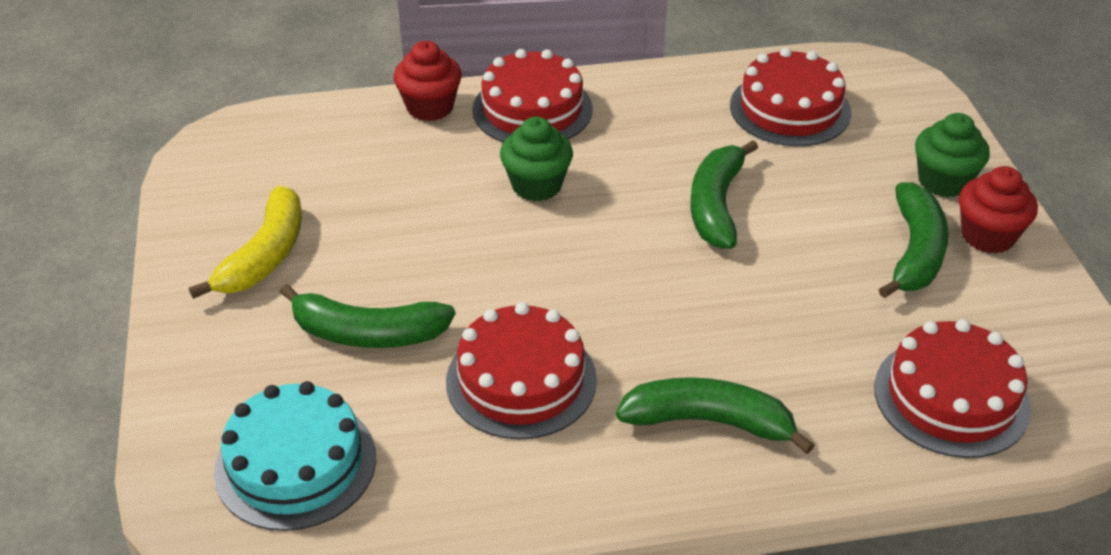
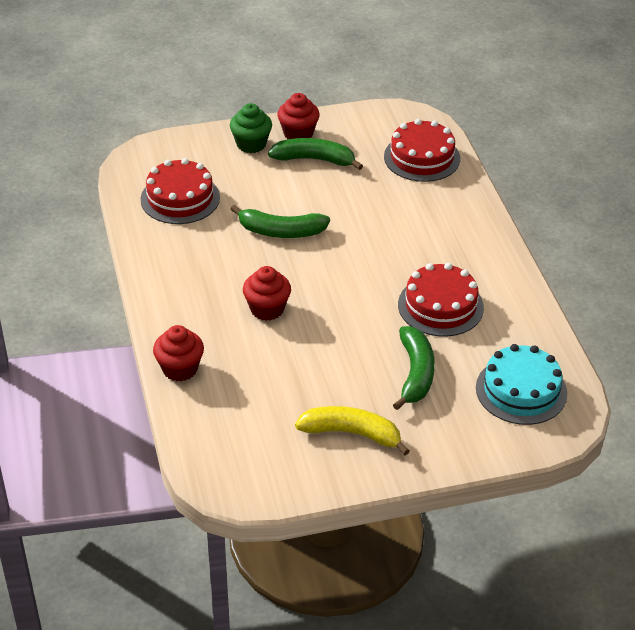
camera: 95 degrees left, 0 degrees up
red cake [472,49,593,142] -> none
green cupcake [500,117,573,201] -> red cupcake [243,266,291,321]
green banana [616,377,815,454] -> none

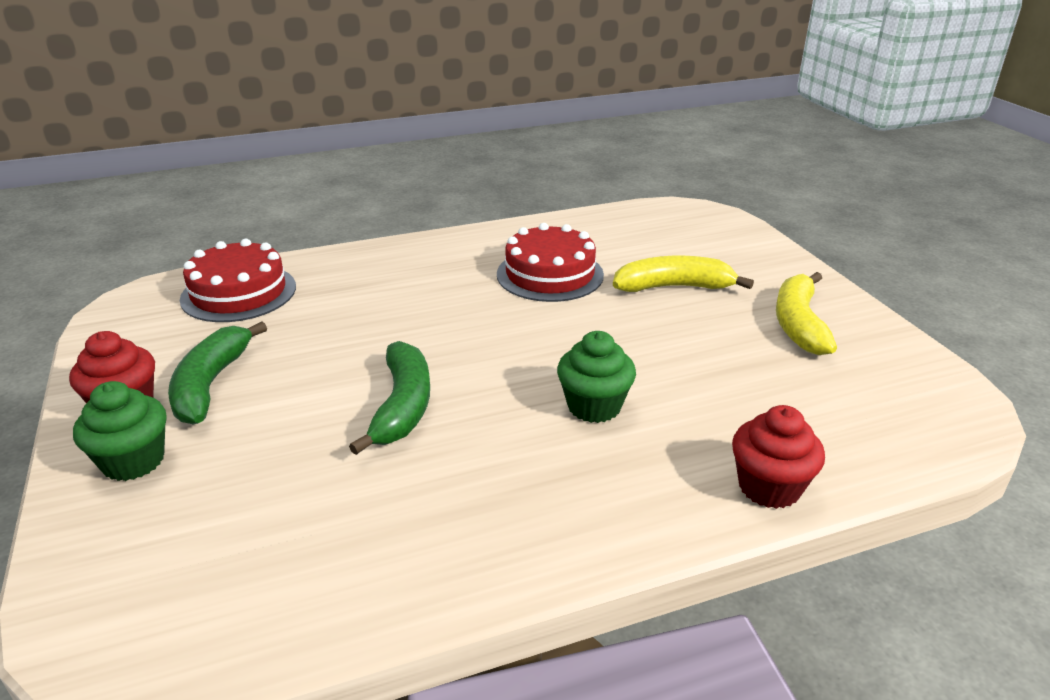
camera: 95 degrees left, 10 degrees down
red cake [141,158,220,224] -> none
red cupcake [243,266,291,321] -> green cupcake [557,331,636,423]
green banana [393,326,435,410] -> yellow banana [613,256,754,292]
turquoise cake [476,344,567,425] -> none

